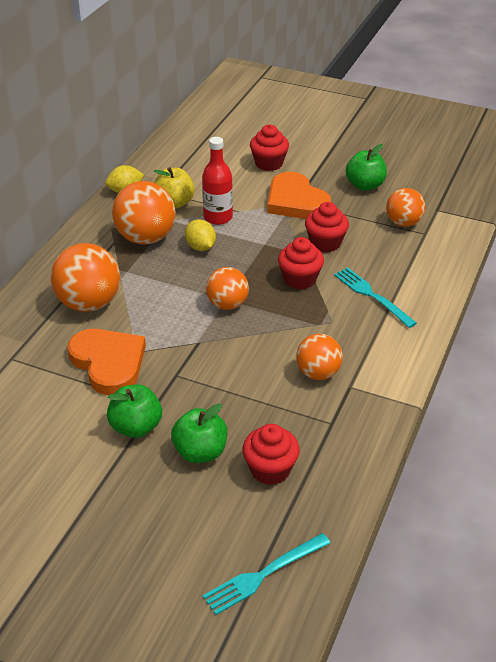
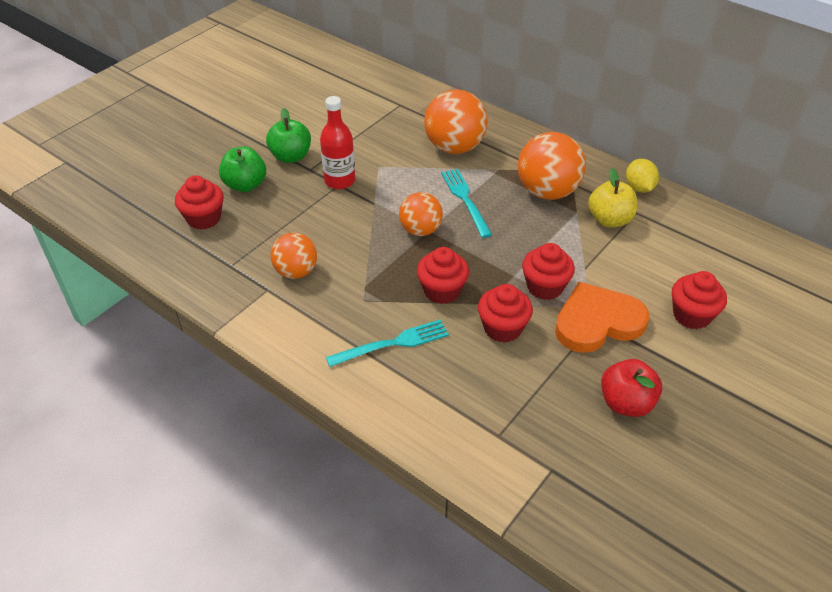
camera: 105 degrees right, 5 degrees up
orange heart [67,329,146,395] -> none
yellow lemon [185,219,216,251] -> none
red bottle [202,137,233,225] -> red bottle moved to [320,96,355,189]
turquoise fork [203,533,330,615] -> turquoise fork moved to [441,169,492,238]
green apple [346,144,387,191] -> red apple [601,359,662,417]
orange ball [386,188,425,227] -> none
none -> red cupcake [522,243,575,300]

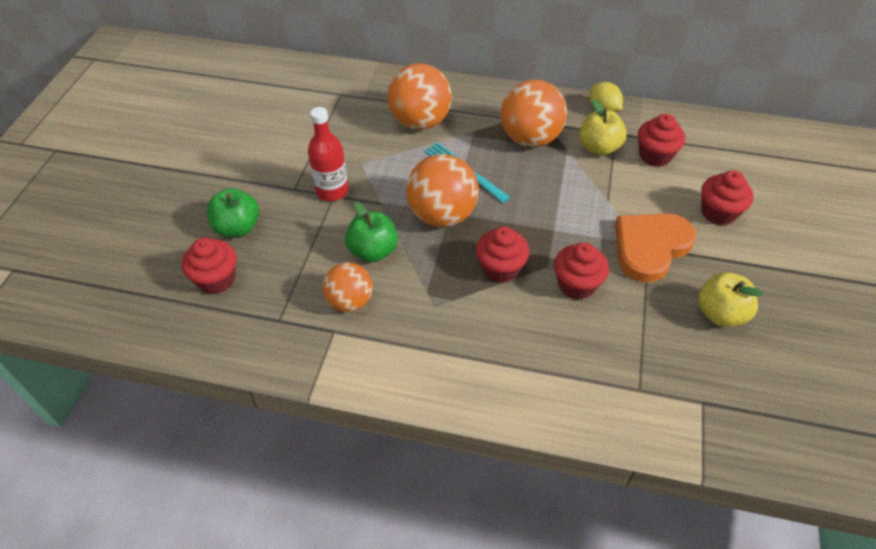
camera: 25 degrees left, 5 degrees up
green apple [266,108,311,163] -> green apple moved to [345,202,398,262]
turquoise fork [326,319,449,367] -> none
orange ball [399,192,443,236] -> orange ball [406,154,479,227], size x1.59
red cupcake [522,243,575,300] -> red cupcake moved to [638,114,685,167]
red apple [601,359,662,417] -> yellow apple [698,272,764,327]

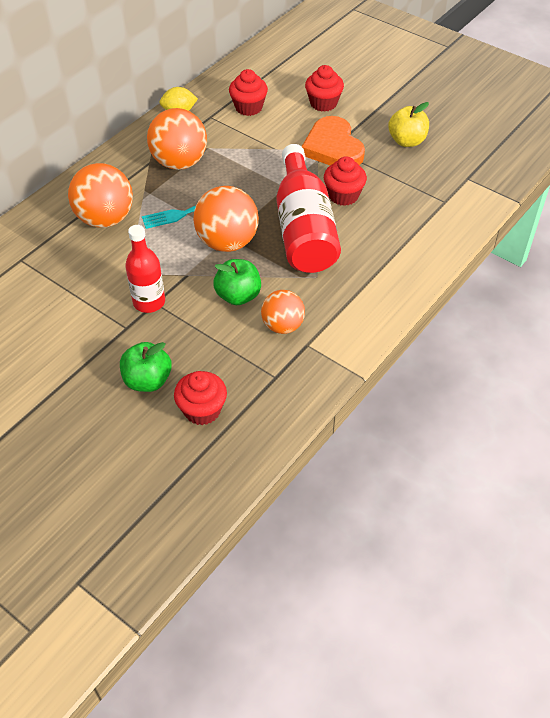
camera: 65 degrees left, 0 degrees up
red cupcake [476,227,530,283] -> red bottle [277,144,341,273]
yellow apple [579,100,627,156] -> none

